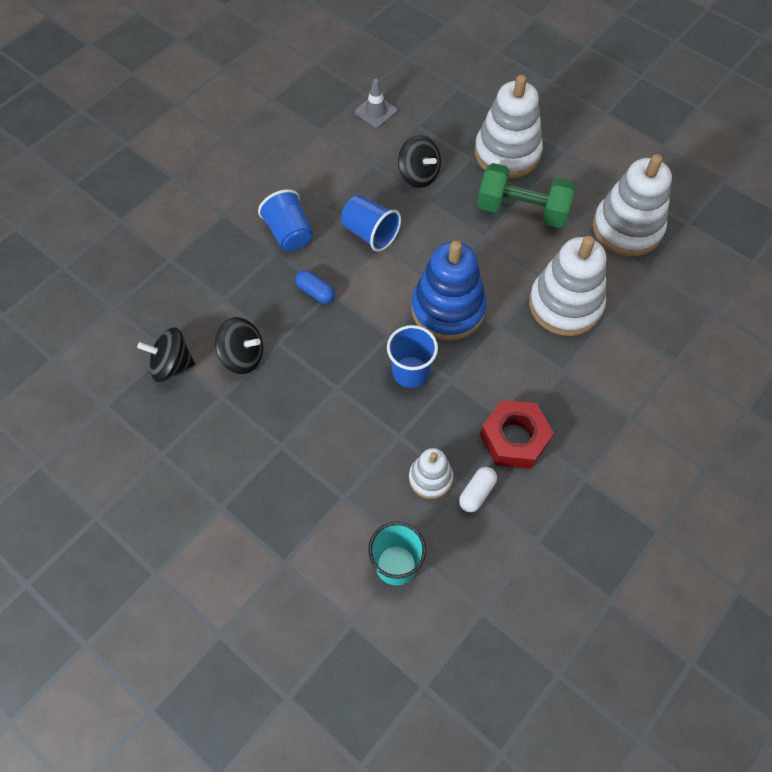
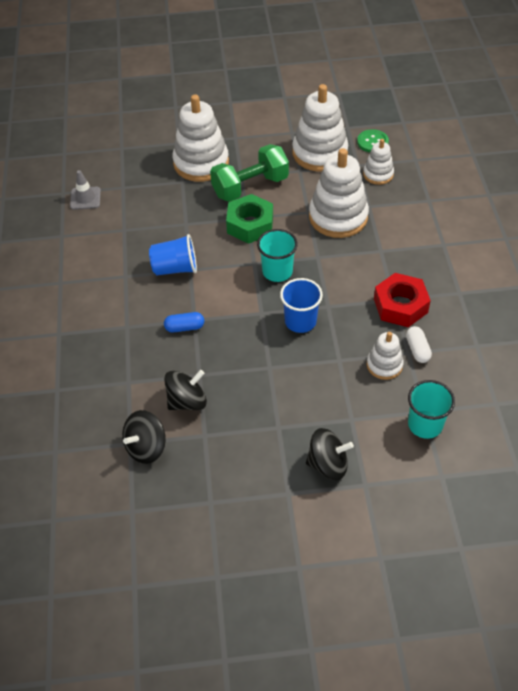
camera: 45 degrees left, 10 degrees down
blue cup [258,189,313,251] -> none
black spinning top [398,135,441,188] -> black spinning top moved to [306,428,354,480]
blue stacking toy [411,241,486,341] -> turquoise cup [257,229,298,282]
none -> green nut [226,194,273,244]
none -> green button [357,129,389,152]
none -> white stacking toy [363,139,394,185]

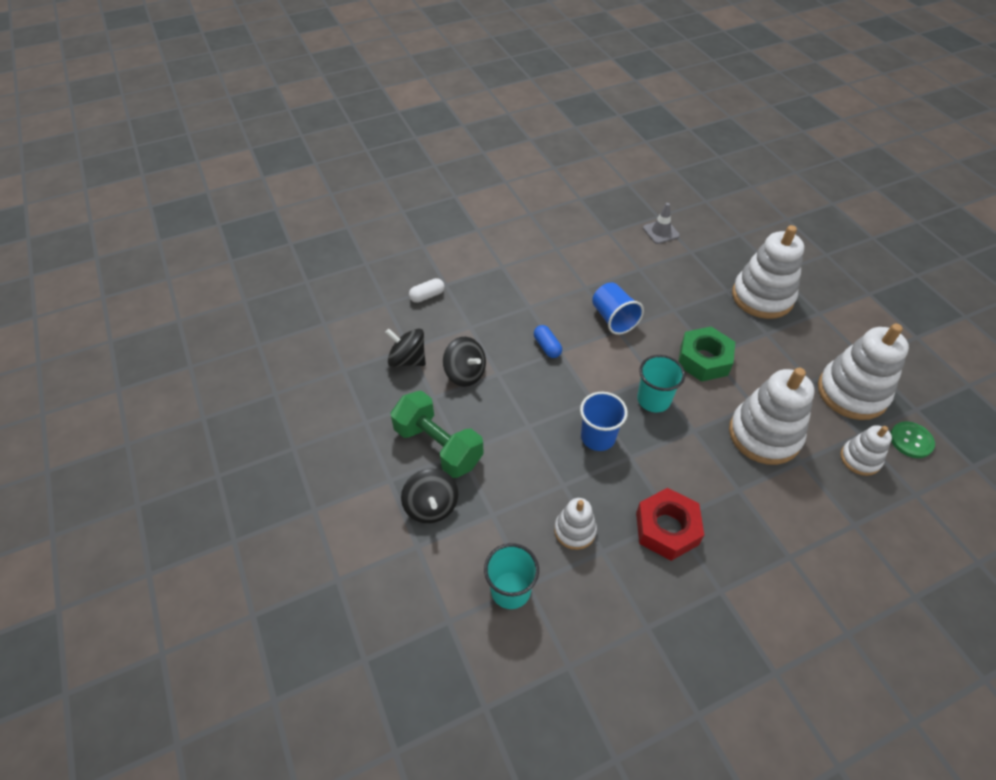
camera: 70 degrees right, 0 degrees up
green dumbbell [210,144,289,202] -> green dumbbell moved to [391,391,484,478]
white capsule [406,326,432,363] -> white capsule moved to [409,278,445,303]

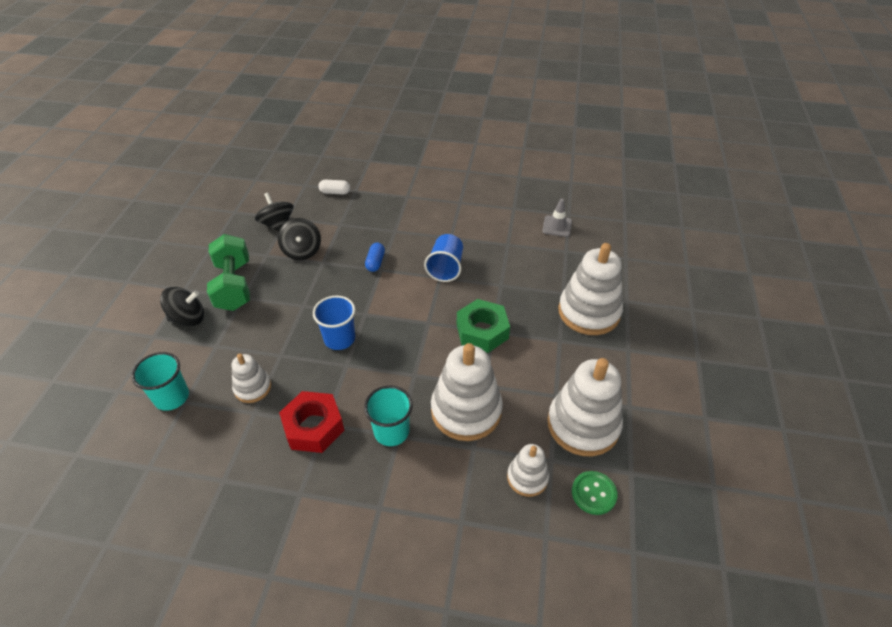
camera: 35 degrees right, 5 degrees down
black spinning top [401,468,458,523] -> black spinning top turned 120 degrees counterclockwise [160,287,204,326]
turquoise cup [637,355,685,412] -> turquoise cup moved to [364,385,413,446]

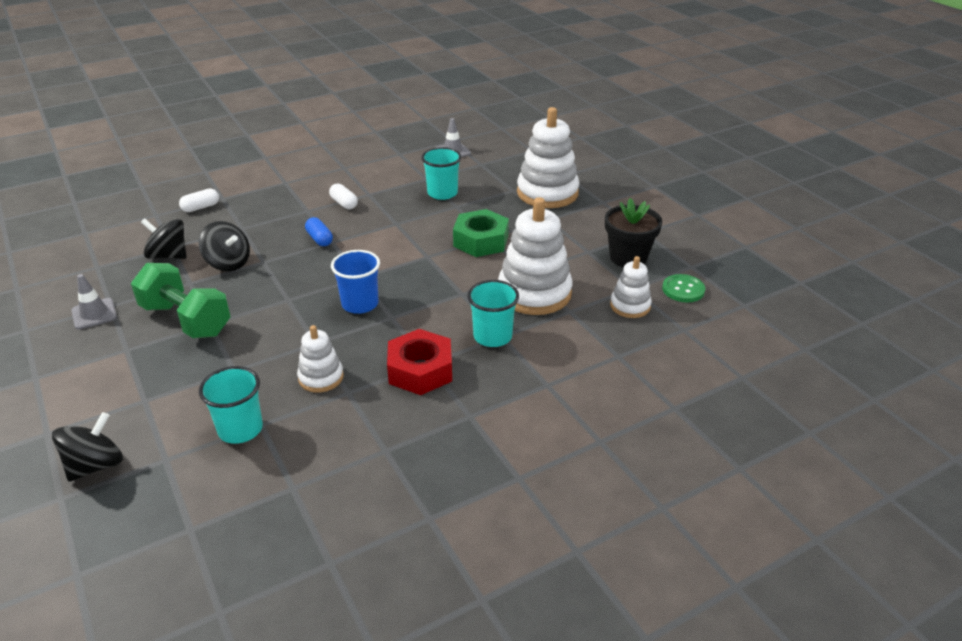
camera: 40 degrees left, 10 degrees down
black spinning top [160,287,204,326] -> black spinning top moved to [52,412,123,482]
blue cup [424,234,463,282] -> none
white stacking toy [547,358,623,456] -> black flower pot [605,198,662,267]
none -> grey traffic cone [71,274,117,330]
none -> white capsule [329,183,358,209]
none -> turquoise cup [421,147,461,200]

